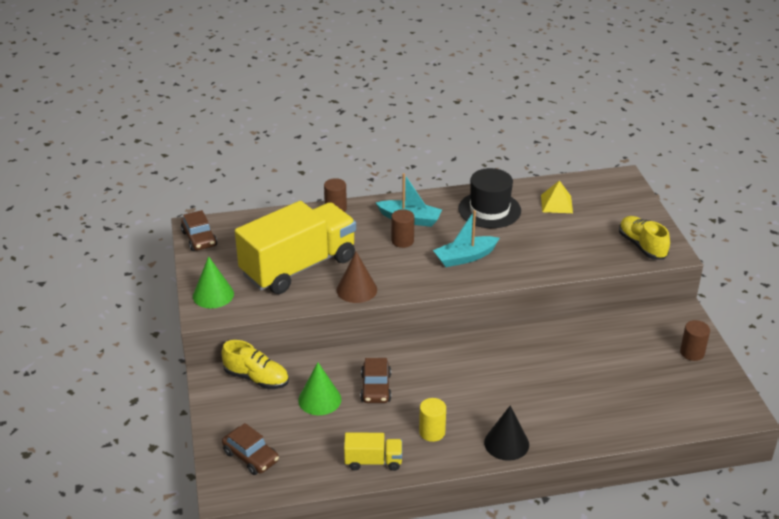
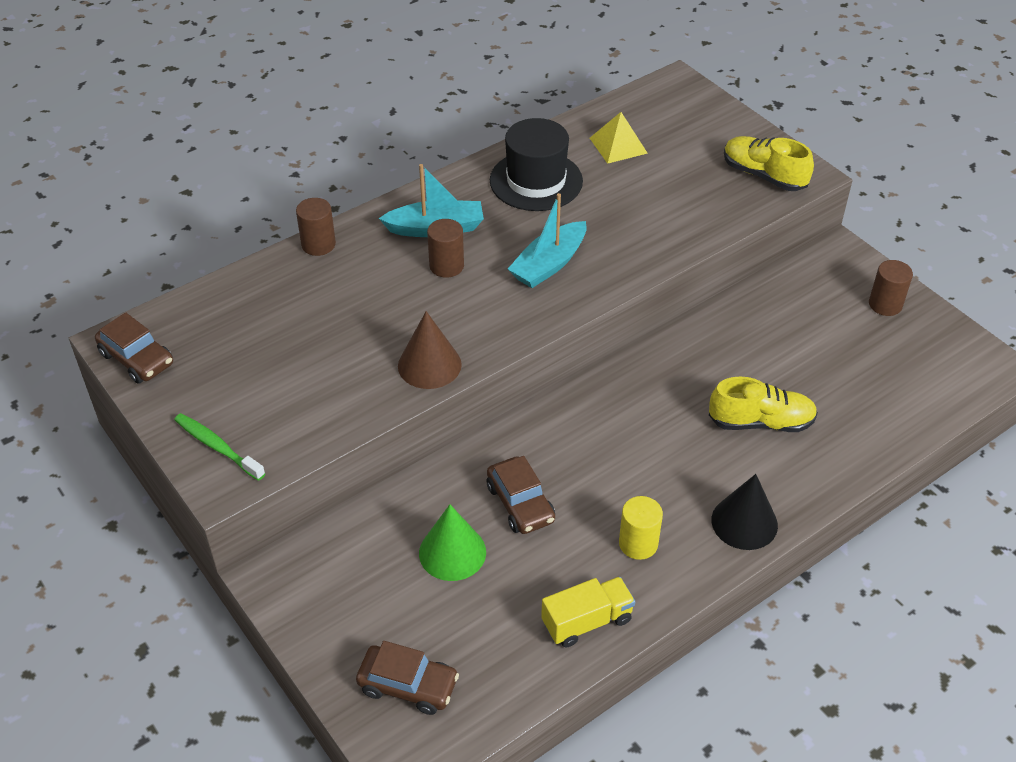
camera: 25 degrees left, 10 degrees up
green cone [193,256,234,308] -> green toothbrush [174,413,265,481]
yellow shoe [221,340,289,389] -> yellow shoe moved to [709,377,818,432]
yellow truck [235,201,356,294] -> none

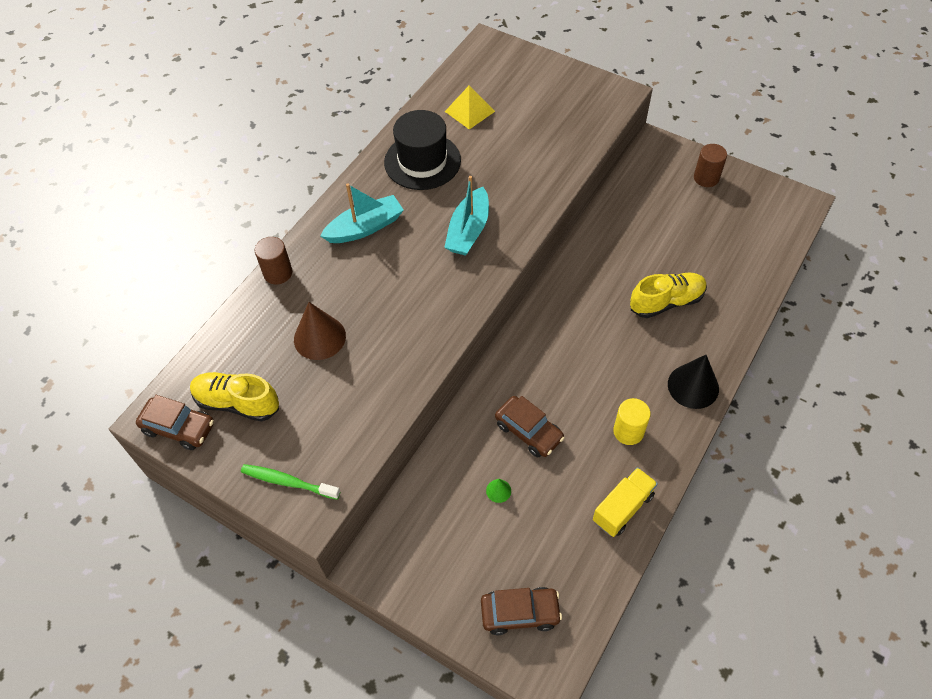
camera: 20 degrees left, 10 degrees up
brown cone [398,311,462,389] -> brown cone moved to [294,302,346,360]
green cone [419,504,486,581] -> green cone [486,479,511,503], size x0.47
brown cylinder [427,219,464,278] -> none
yellow shoe [724,136,814,191] -> yellow shoe moved to [190,372,279,422]

